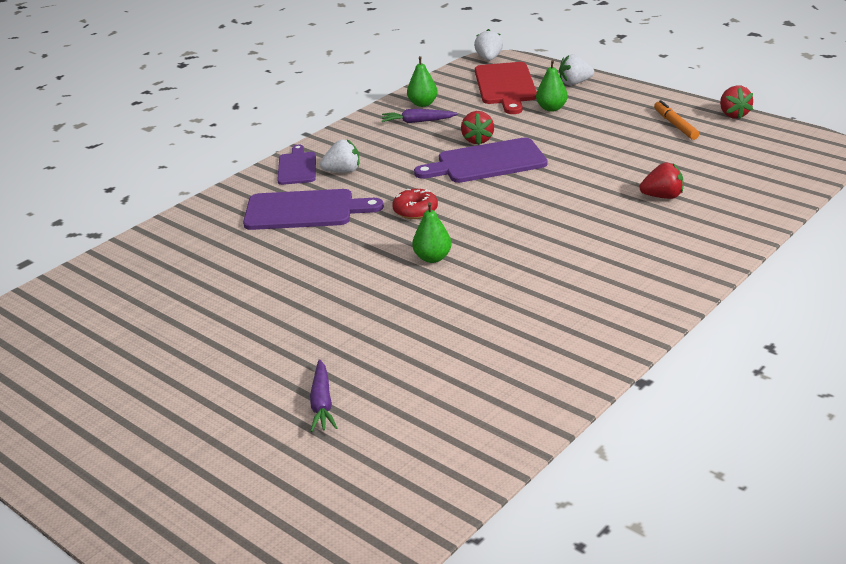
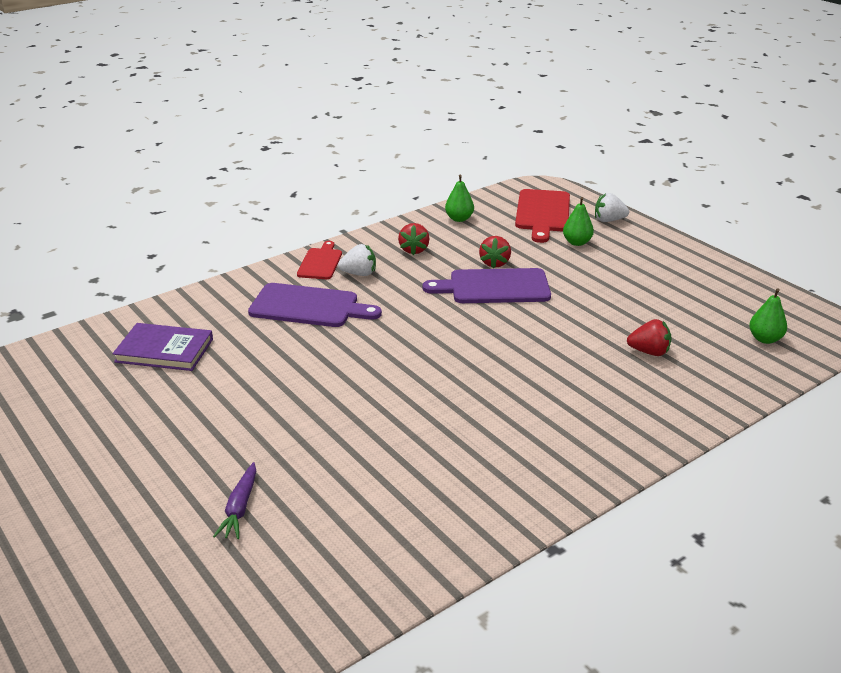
camera: 10 degrees right, 0 degrees up
purple cutting board [277,145,316,185] -> red cutting board [297,241,342,279]
purple carrot [382,109,458,123] -> none
red donut [392,189,438,219] -> none
green pear [412,202,452,263] -> green pear moved to [749,289,787,344]
white strawberry [474,29,503,61] -> none
orange marker [654,100,699,140] -> none
red strawberry [720,85,753,119] -> red strawberry moved to [398,223,430,255]
none -> purple book [113,323,213,371]

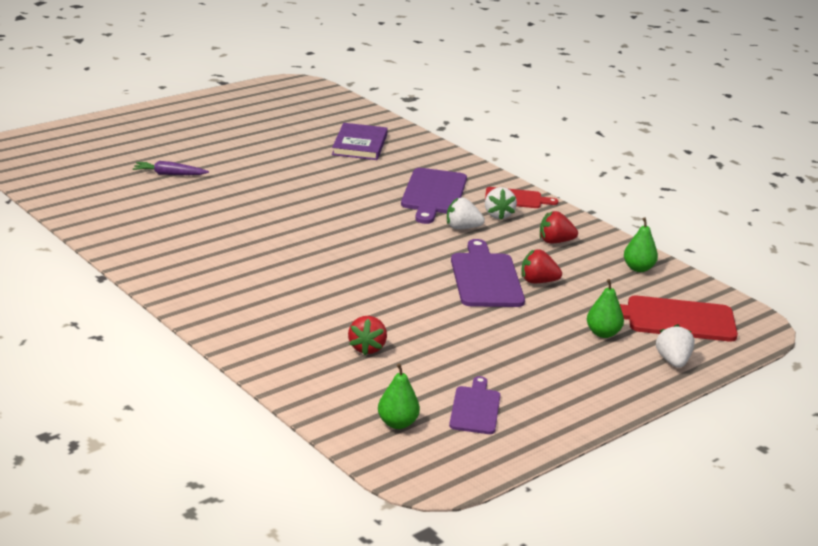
camera: 85 degrees right, 5 degrees down
none -> white strawberry [447,197,485,229]
none -> purple cutting board [449,376,500,434]

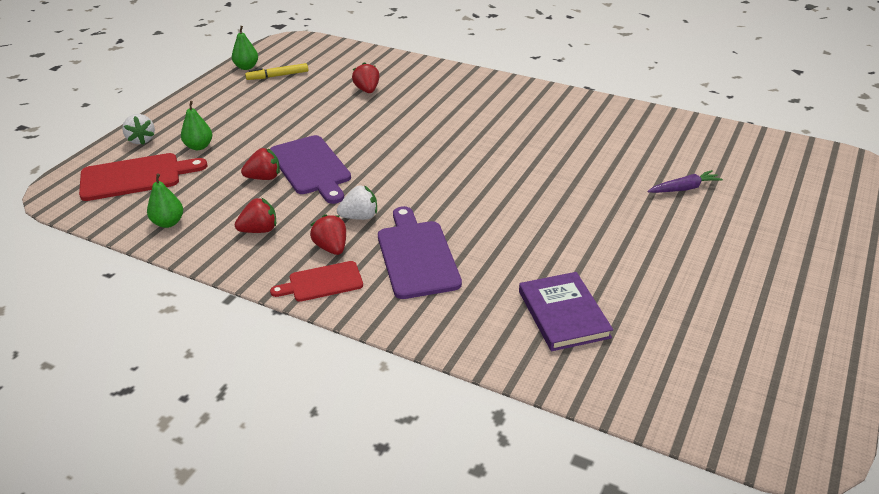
camera: 160 degrees right, 10 degrees up
green pear [378,364,420,429] -> green pear moved to [232,26,258,70]
purple cutting board [449,376,500,434] -> yellow marker [245,63,308,80]
white strawberry [485,187,517,220] -> red strawberry [310,214,346,255]

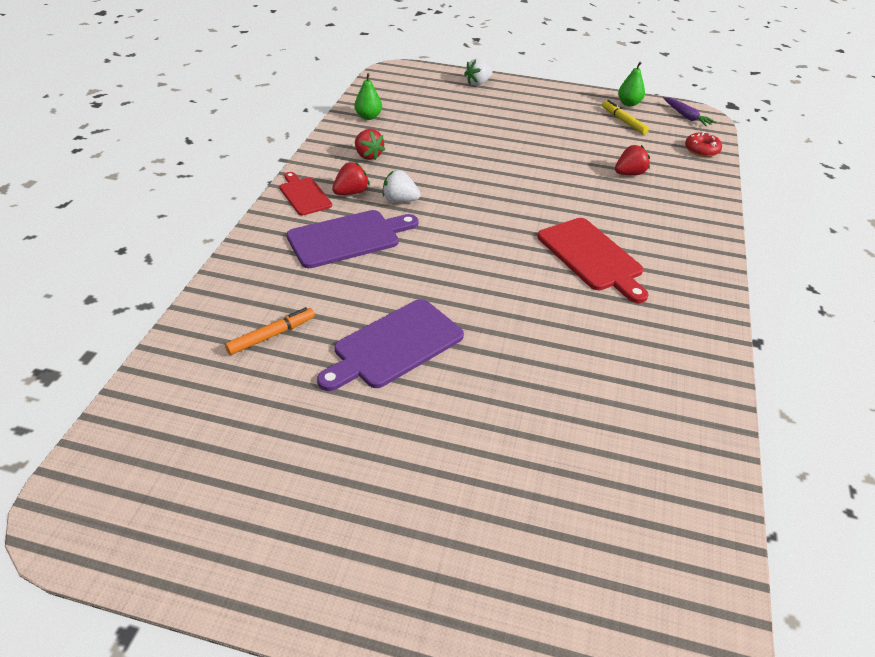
camera: 75 degrees right, 5 degrees up
red cutting board [79,153,208,201] -> red cutting board moved to [537,218,649,303]
green pear [181,101,212,150] -> none
red strawberry [241,148,280,180] -> none
purple cutting board [270,135,351,204] -> purple cutting board moved to [317,299,464,391]
white strawberry [337,185,377,220] -> white strawberry turned 135 degrees clockwise [383,170,421,202]
purple book [519,272,613,351] -> orange marker [225,307,315,355]
purple carrot [647,170,723,193] -> purple carrot moved to [663,97,716,126]
none -> red donut [685,132,722,157]

